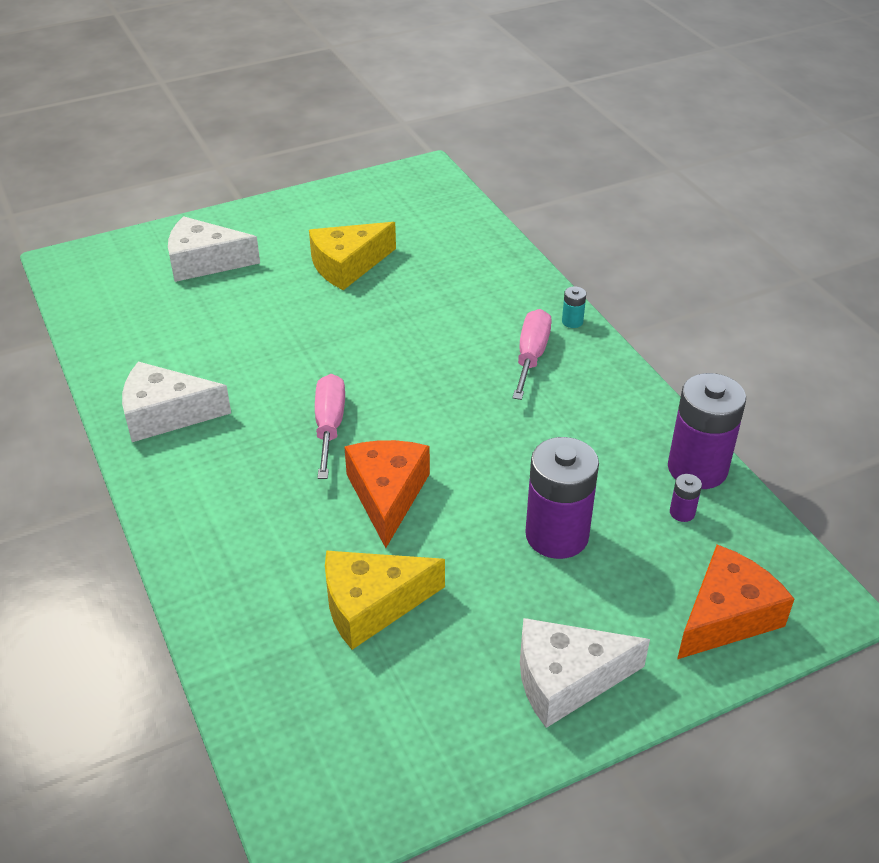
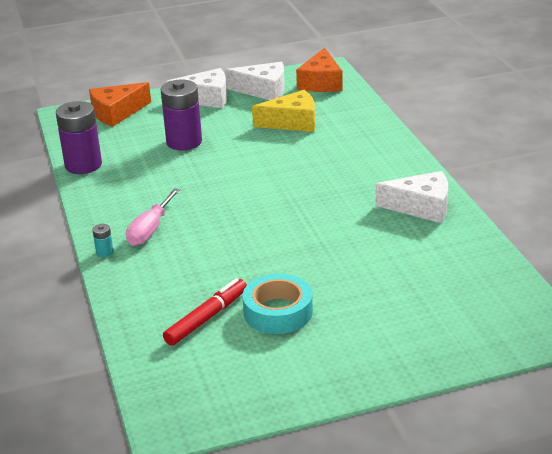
camera: 170 degrees left, 10 degrees down
white cheese [168,216,260,282] -> white cheese moved to [225,62,285,100]
yellow cheese [309,222,396,290] -> turquoise tape [243,274,313,334]
pink screwdriver [315,374,345,479] -> none
orange cheese [344,440,430,548] -> orange cheese moved to [296,48,343,92]
purple battery [670,474,702,522] -> none
none -> red marker [163,278,247,346]

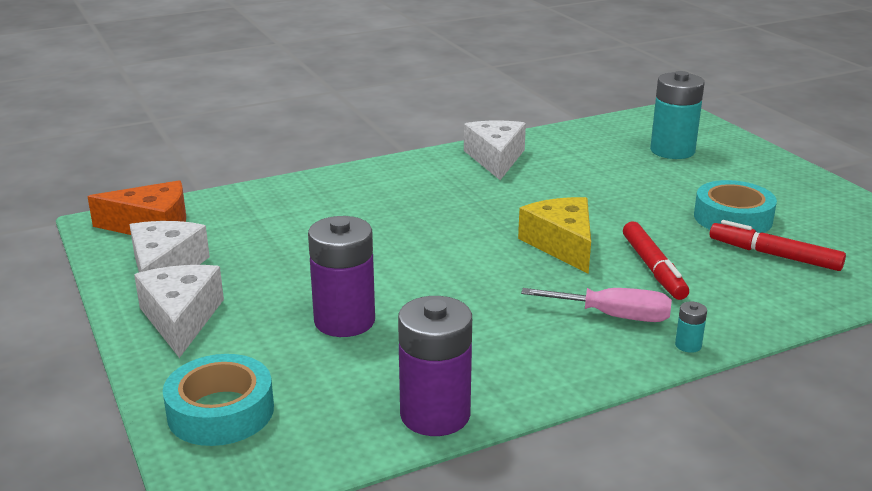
camera: 100 degrees left, 5 degrees down
orange cheese [89,82,151,127] -> turquoise tape [163,354,274,446]
yellow cheese [252,90,315,132] -> yellow cheese moved to [518,197,591,274]
none -> red marker [623,221,689,300]
none -> turquoise battery [650,71,704,159]

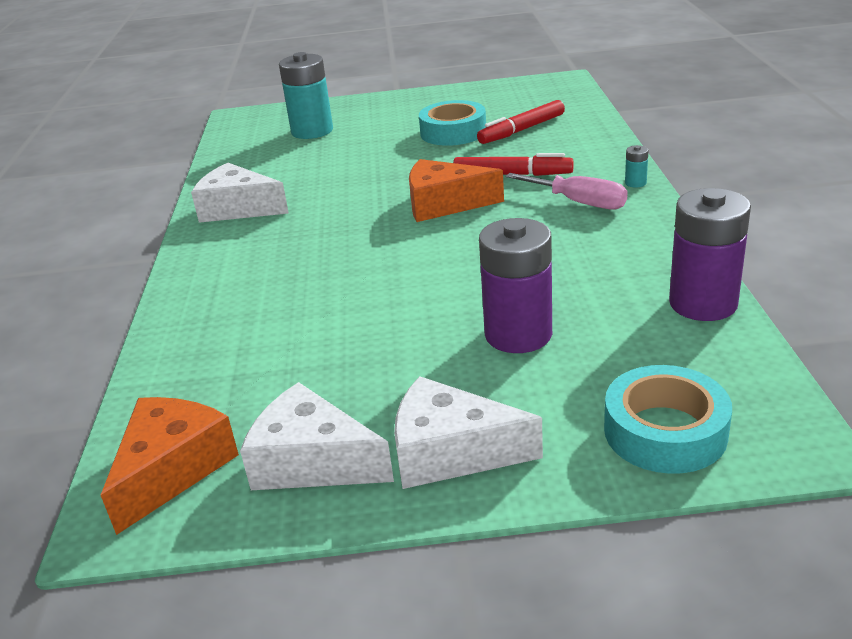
camera: 65 degrees left, 5 degrees up
yellow cheese [518,197,591,274] -> orange cheese [409,159,504,222]
pink screwdriver [521,288,672,322] -> pink screwdriver turned 90 degrees clockwise [506,173,628,210]

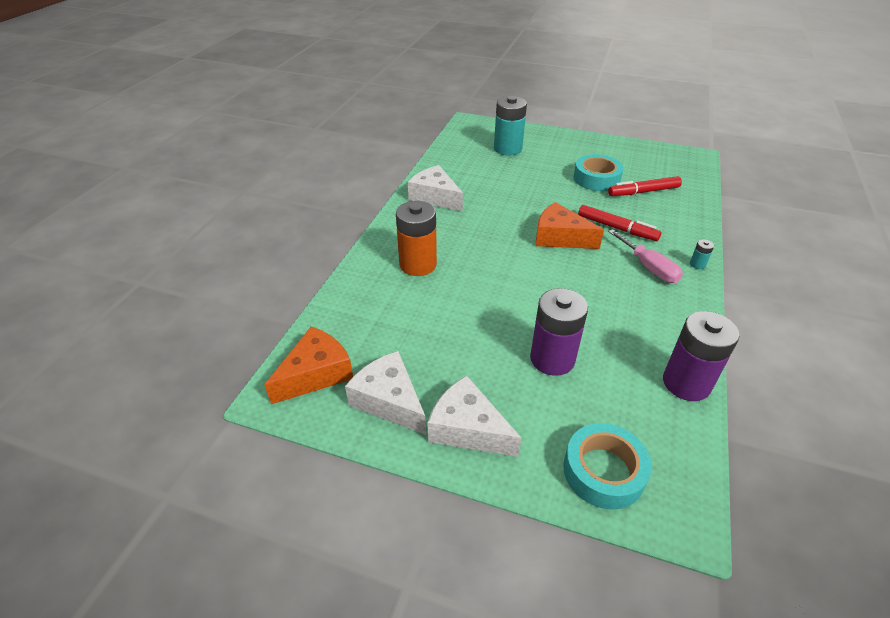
camera: 20 degrees right, 10 degrees up
none -> orange battery [396,201,437,276]

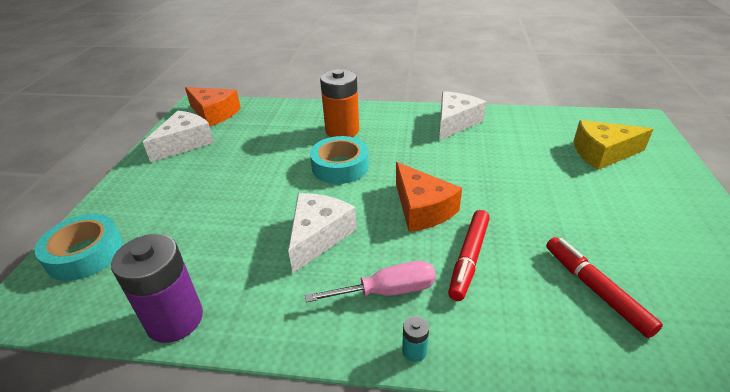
camera: 80 degrees right, 5 degrees down
white cheese [427,376,521,457] -> white cheese moved to [288,193,357,273]
turquoise battery [494,96,527,155] -> yellow cheese [573,120,653,170]
purple battery [530,288,588,376] -> none
orange cheese [536,202,604,249] -> orange cheese turned 135 degrees clockwise [396,162,462,232]
turquoise tape [574,154,624,191] -> turquoise tape moved to [310,136,369,184]
pink screwdriver [608,229,683,283] -> pink screwdriver turned 150 degrees counterclockwise [305,261,436,303]

